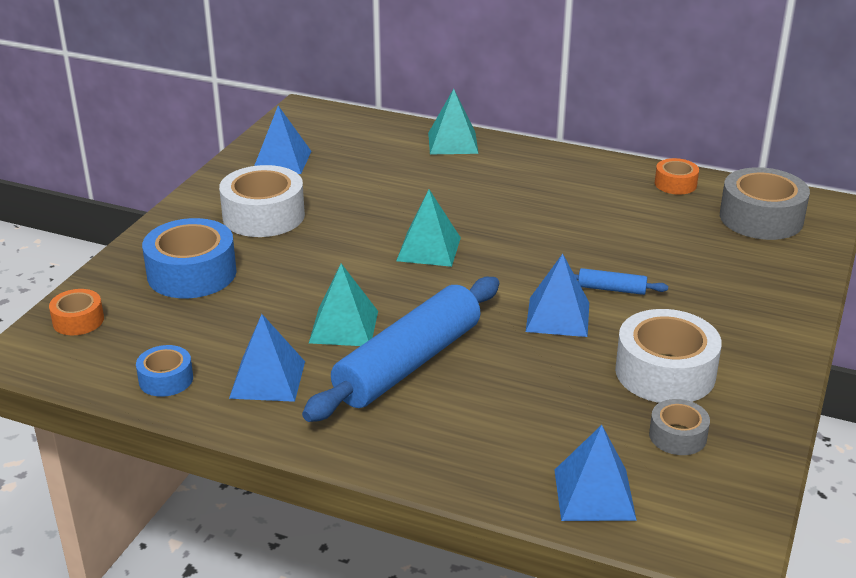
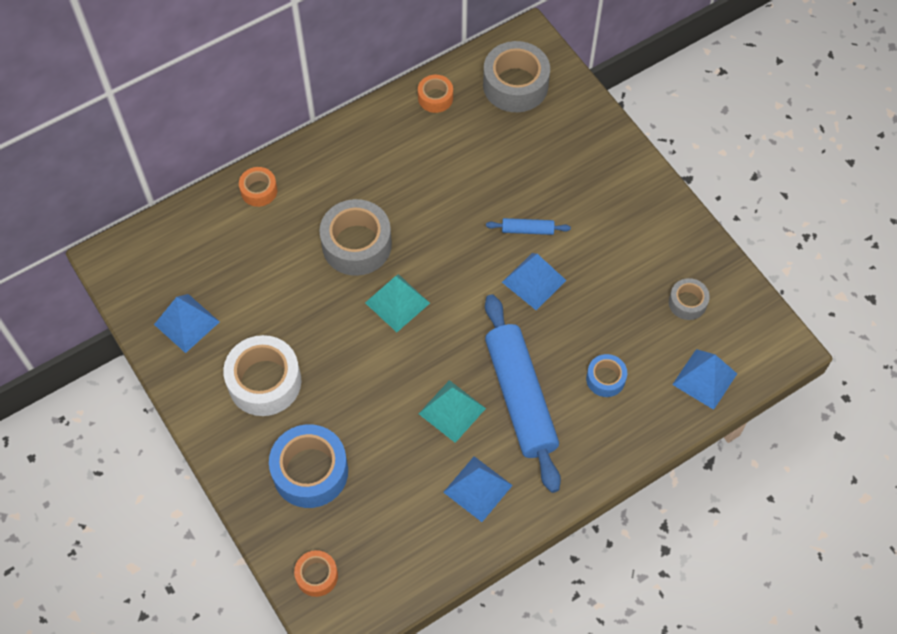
camera: 55 degrees left, 30 degrees up
blue tape [136,345,193,397] -> blue tape moved to [586,354,627,397]
turquoise pyramid [428,89,479,154] -> orange tape [239,167,277,207]
blue rolling pin [574,268,668,295] -> blue rolling pin turned 45 degrees clockwise [486,218,571,235]
white tape [615,309,722,403] -> none
none -> grey tape [320,199,392,276]

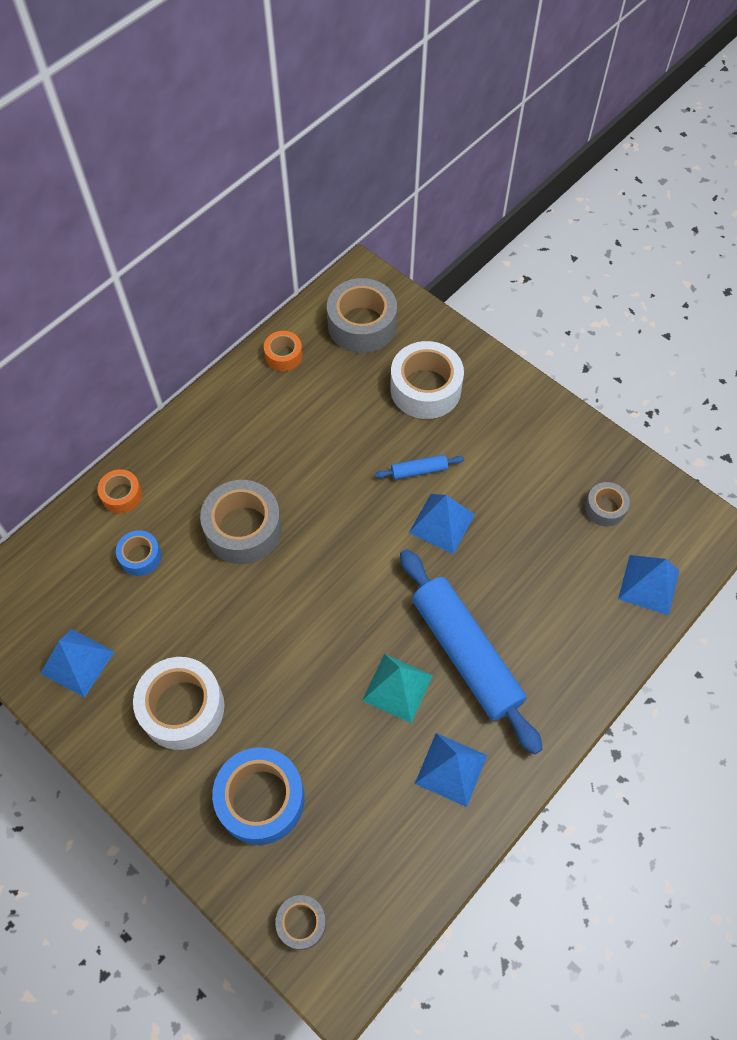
camera: 15 degrees left, 0 degrees up
orange tape [294,550,338,597] -> grey tape [275,895,326,950]
turquoise pyramid [365,274,430,332] -> none
blue tape [586,354,627,397] -> blue tape moved to [116,530,162,576]
none -> white tape [390,341,464,419]

